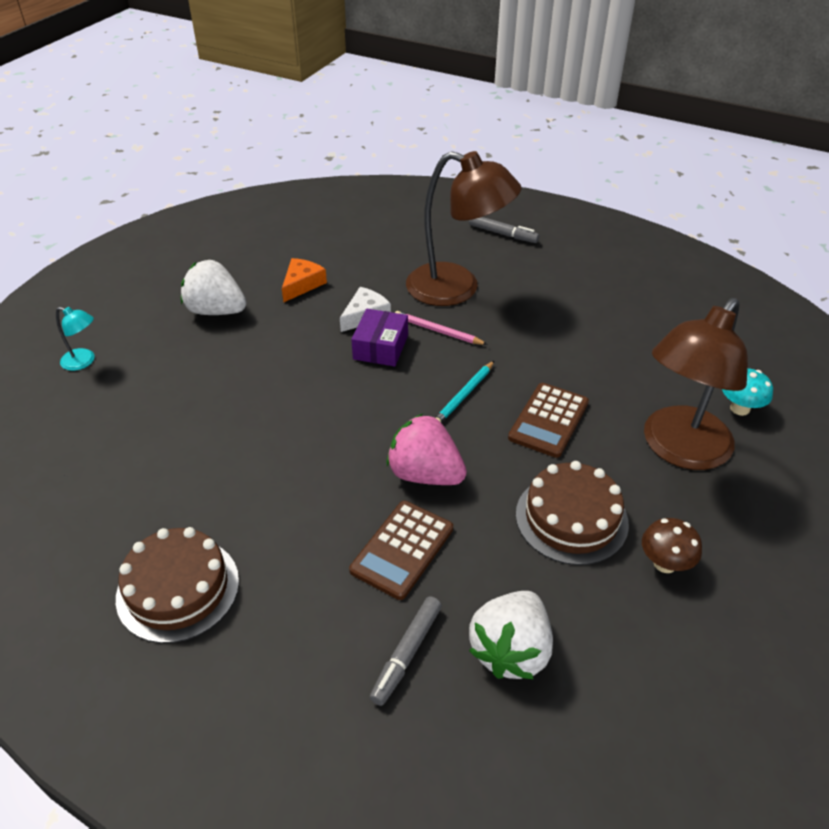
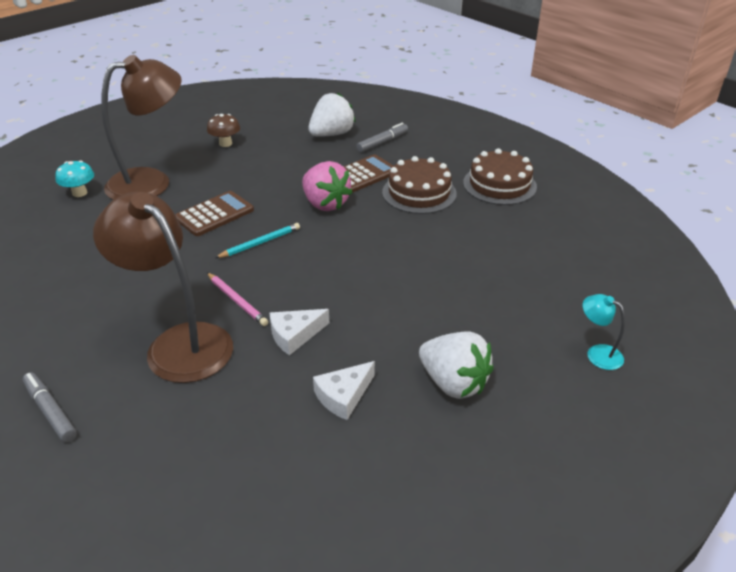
camera: 160 degrees left, 5 degrees down
orange cheese [282,258,327,302] -> white cheese [313,361,375,420]
purple box [351,309,408,367] -> none
brown cake [516,461,629,565] -> brown cake moved to [382,156,456,214]

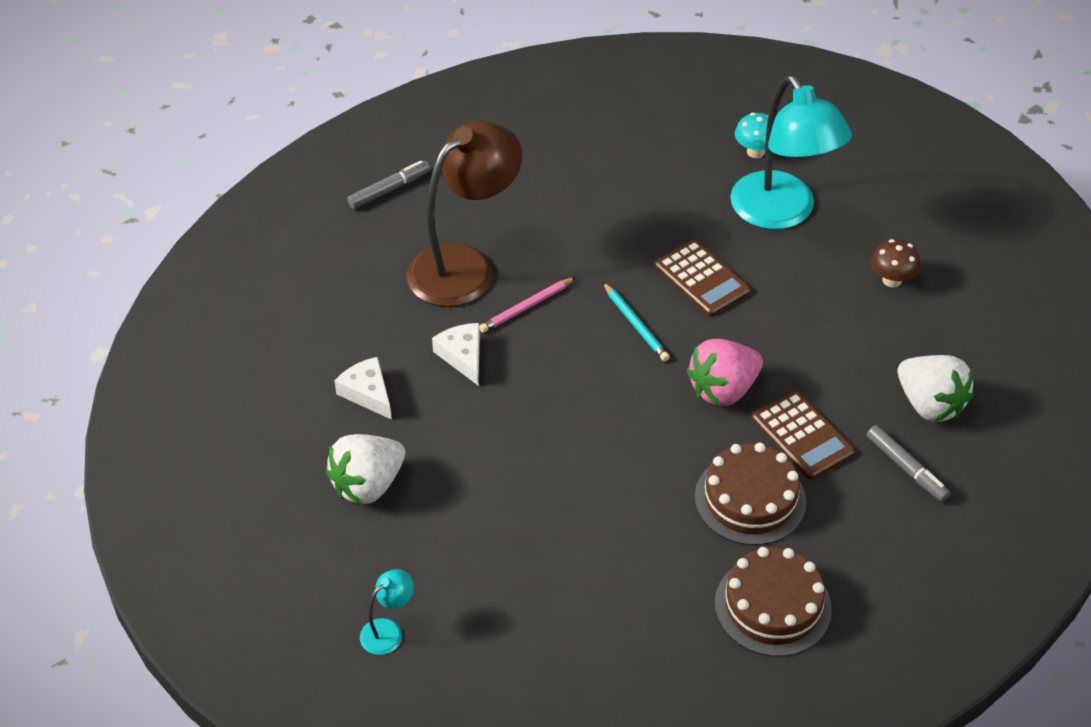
camera: 95 degrees right, 10 degrees up
brown lamp [101,55,182,200] -> turquoise lamp [730,75,852,230]

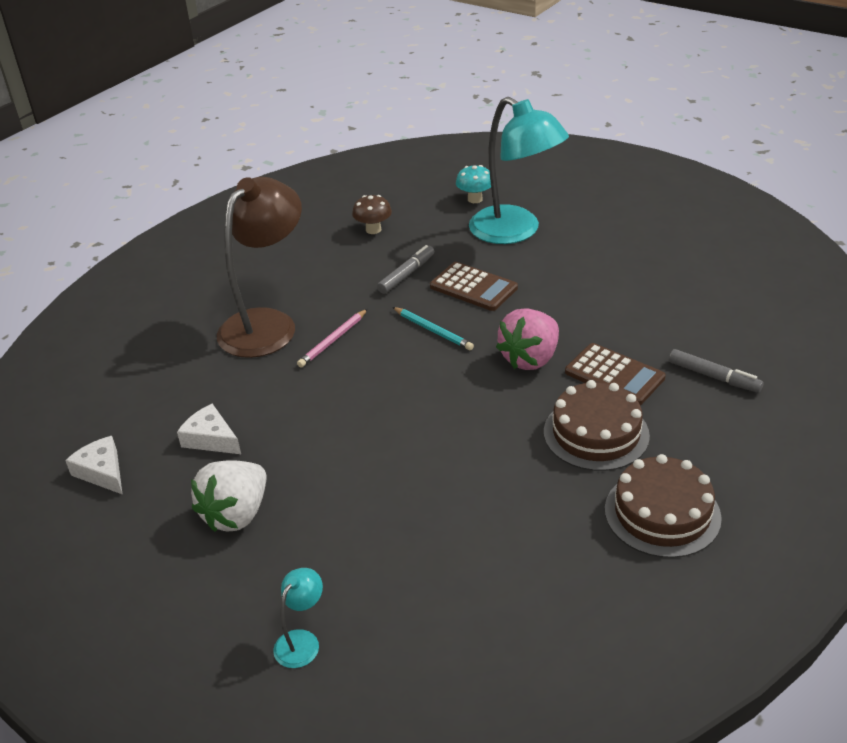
camera: 15 degrees left, 10 degrees down
grey marker [347,161,430,209] -> grey marker moved to [377,245,434,294]
white cheese [432,323,480,386] -> white cheese moved to [65,436,123,495]
brown mushroom [871,239,921,287] -> brown mushroom moved to [352,195,392,234]
white strawberry [898,355,973,422] -> none

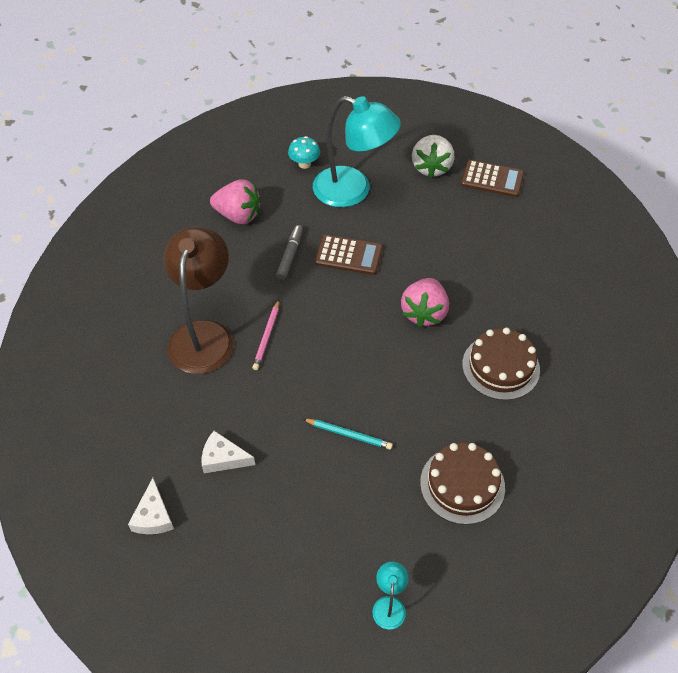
camera: 25 degrees left, 15 degrees up
white cheese [65,436,123,495] -> white cheese turned 120 degrees counterclockwise [128,478,174,534]
white strawberry [191,460,267,532] -> white strawberry moved to [412,135,454,178]
brown mushroom [352,195,392,234] -> pink strawberry [210,179,261,224]
turquoise pencil [392,307,474,350] -> turquoise pencil moved to [303,419,393,450]
brown calculator [565,343,666,405] -> brown calculator moved to [461,160,524,197]
brown cake [605,454,722,558] -> brown cake moved to [420,442,505,525]
grey marker [669,349,763,393] -> none

